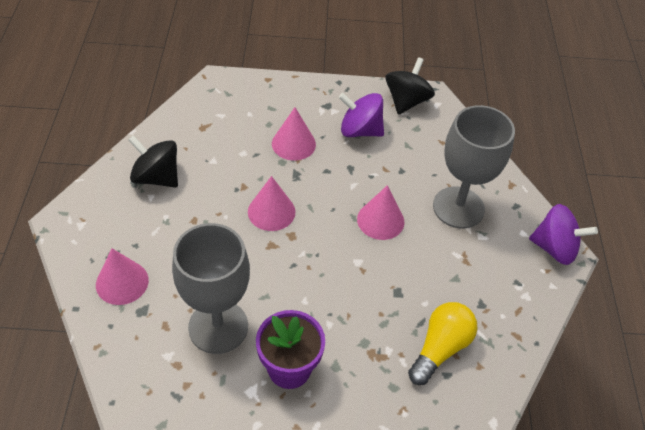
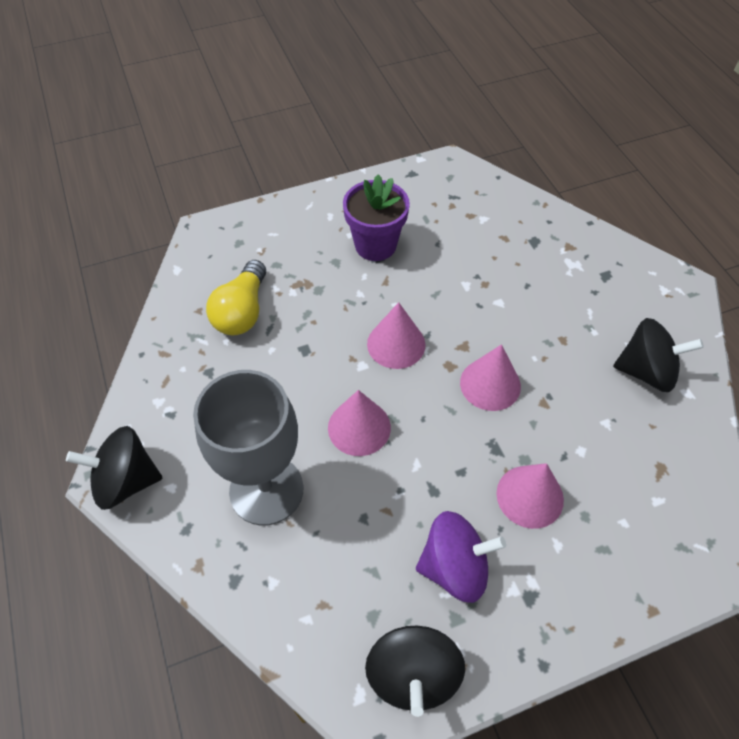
camera: 160 degrees right, 5 degrees up
pink cone [96,248,149,305] -> pink cone moved to [367,302,425,369]
grey goblet [172,223,250,354] -> none
purple spinning top [529,204,598,265] -> black spinning top [66,426,162,510]

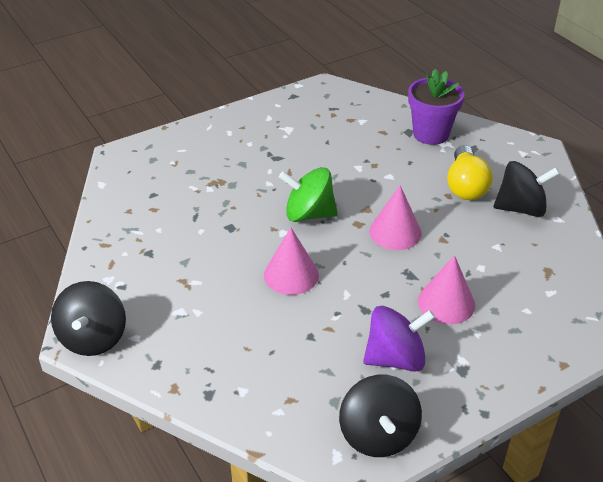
camera: 10 degrees left, 15 degrees down
black spinning top [66,426,162,510] -> black spinning top turned 75 degrees counterclockwise [51,281,126,356]
grey goblet [193,370,303,526] -> none
yellow light bulb [206,260,266,335] -> yellow light bulb moved to [447,145,493,200]
purple flower pot [343,174,410,261] -> purple flower pot moved to [408,69,464,145]
pink cone [367,302,425,369] -> green spinning top [279,167,338,222]

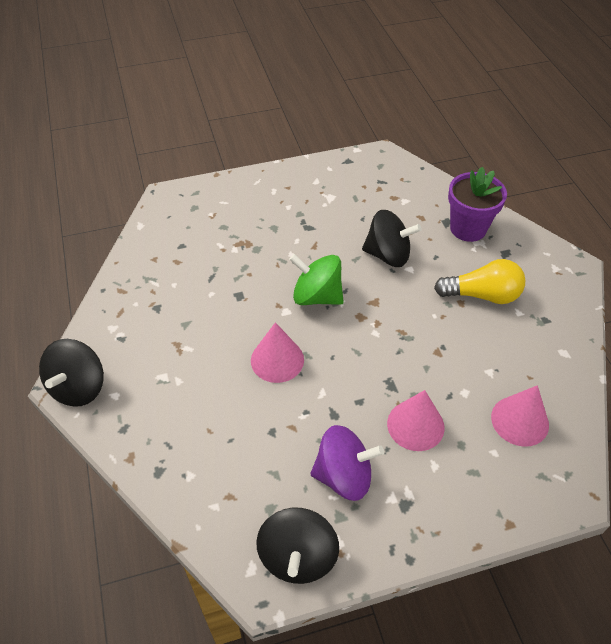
camera: 15 degrees right, 10 degrees up
pink cone [369,185,422,250] -> pink cone moved to [491,385,549,447]
yellow light bulb [447,145,493,200] -> yellow light bulb turned 105 degrees counterclockwise [434,259,525,304]
black spinning top [494,161,560,217] -> black spinning top moved to [362,210,422,267]

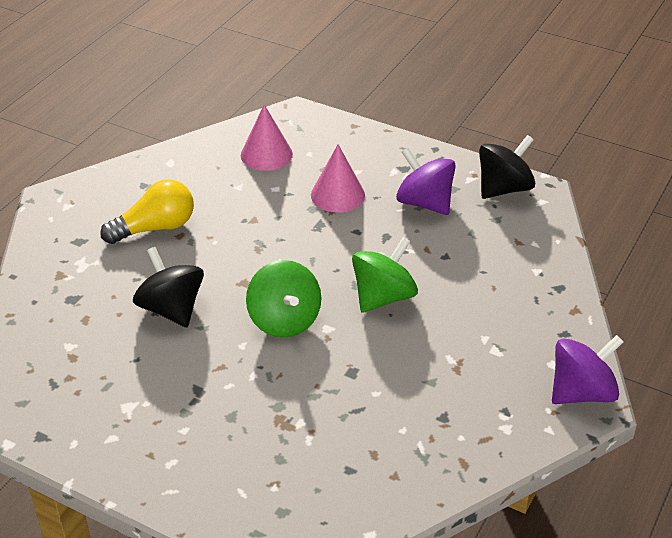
camera: 135 degrees left, 10 degrees down
black spinning top [39,339,104,407] -> purple spinning top [552,335,623,404]
pink cone [251,322,304,383] -> green spinning top [352,237,418,313]
yellow light bulb [434,259,525,304] -> yellow light bulb turned 105 degrees clockwise [100,179,194,244]
purple flower pot [448,167,507,242] -> none

